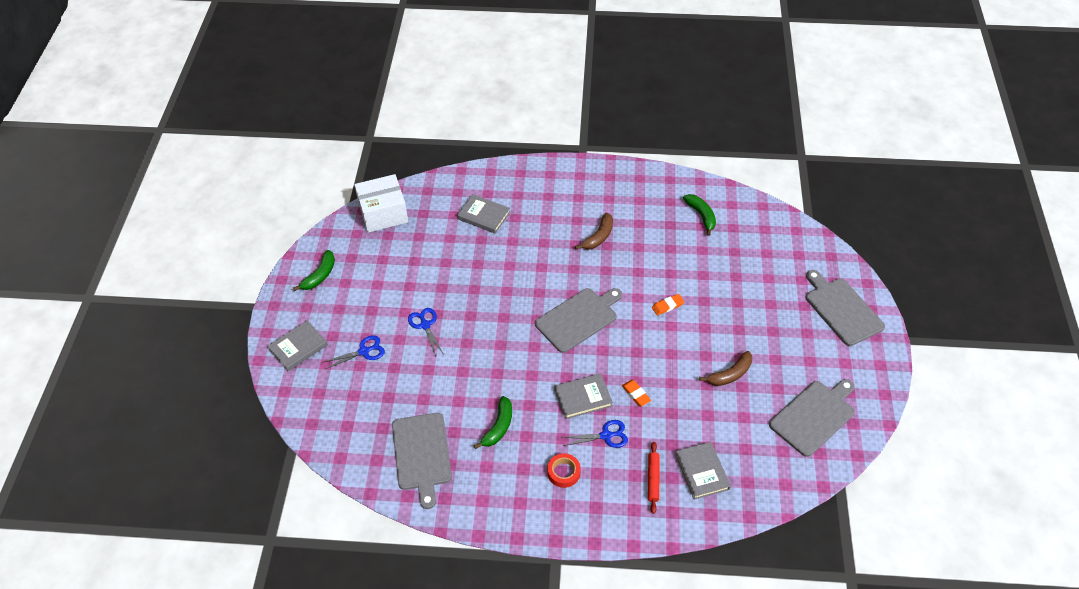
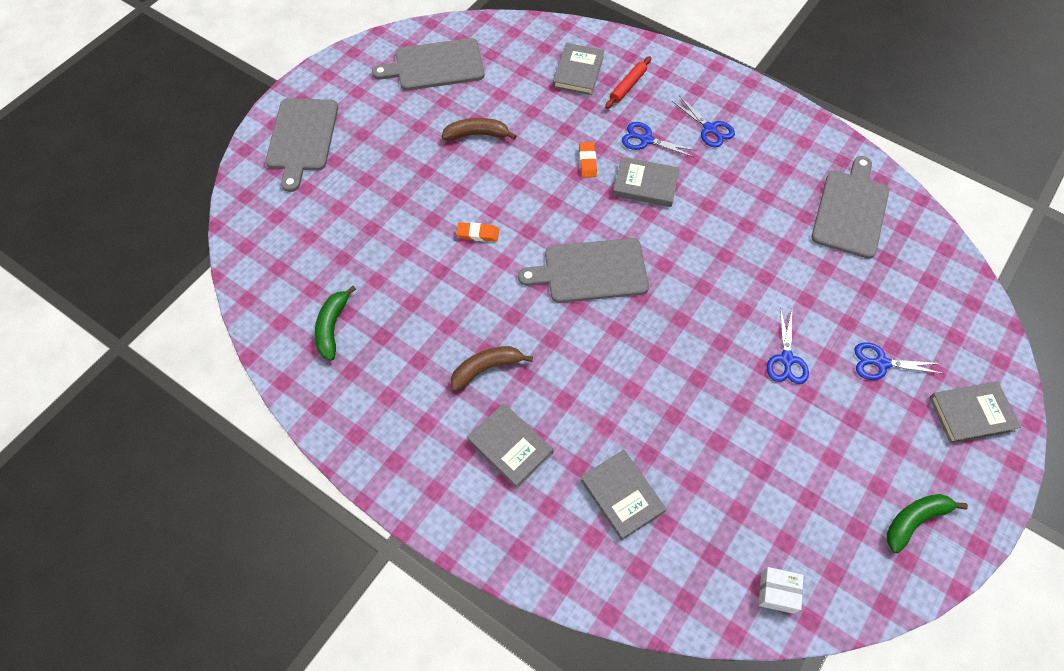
camera: 150 degrees left, 10 degrees up
white box [354,174,408,233] -> white box [758,567,804,614], size x0.47
green banana [474,396,512,449] -> none
red tape [547,453,581,488] -> blue scissors [672,96,735,148]
none -> grey book [467,403,553,488]

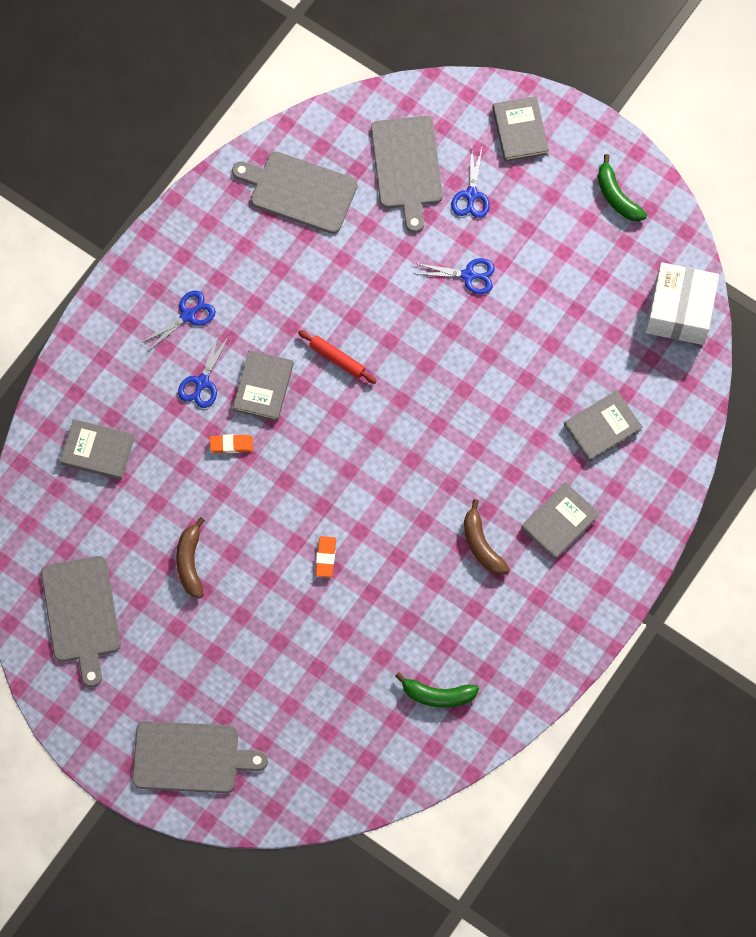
camera: 90 degrees left, 10 degrees up
grey cutting board [518,238,649,303] -> grey cutting board moved to [371,116,443,233]
red rolling pin [605,56,651,109] -> red rolling pin moved to [298,330,377,384]
white box [758,567,804,614] -> white box [646,262,719,345], size x2.12

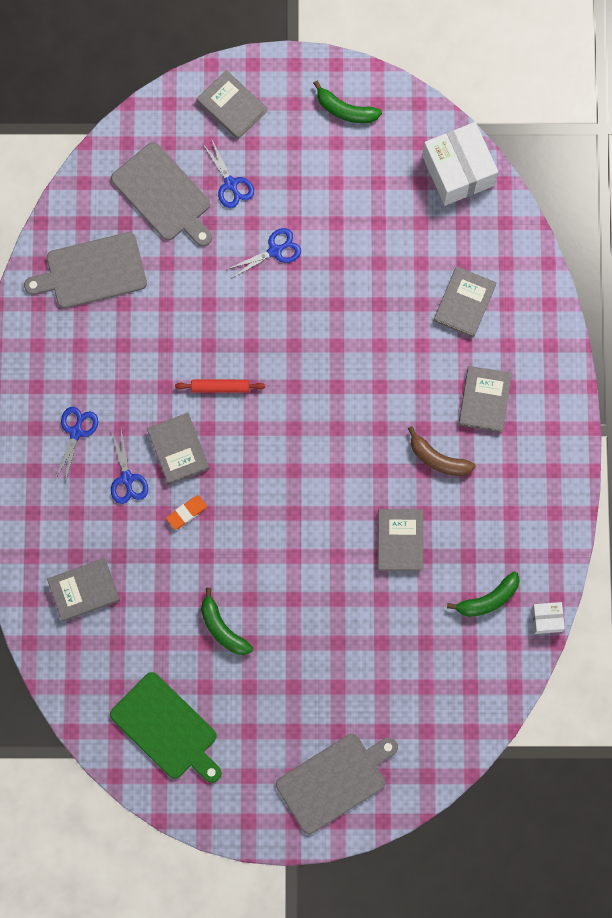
camera: 35 degrees left, 5 degrees up
grey cutting board [41,556,120,687] -> green cutting board [110,672,222,783]
brown banana [176,517,205,598] -> green banana [201,587,253,655]
orange eraser [315,536,336,577] -> none
none -> grey book [378,509,423,571]
none -> white box [532,602,565,634]

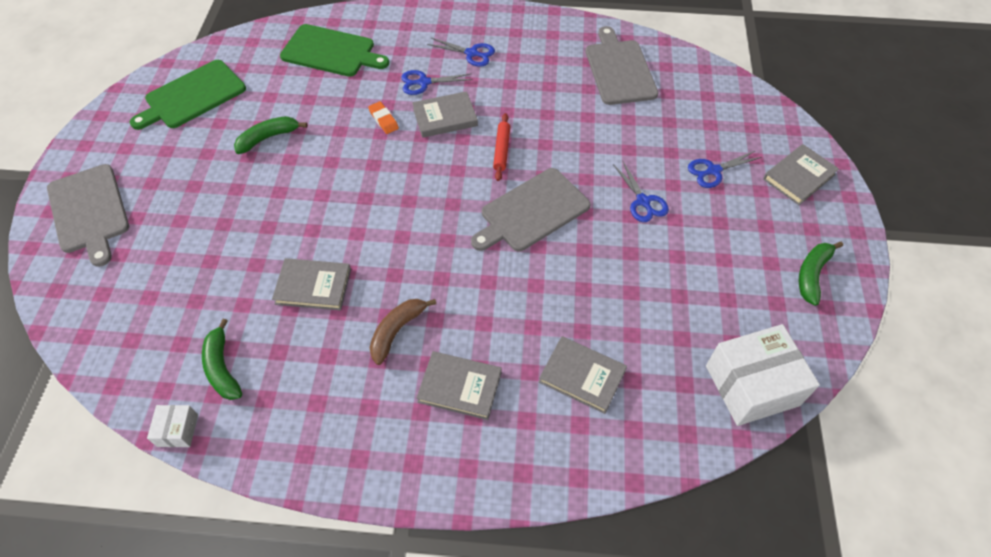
camera: 95 degrees right, 20 degrees down
grey book [47,558,120,622] -> green cutting board [280,24,389,77]
grey cutting board [111,142,212,247] -> grey cutting board moved to [471,168,590,252]

